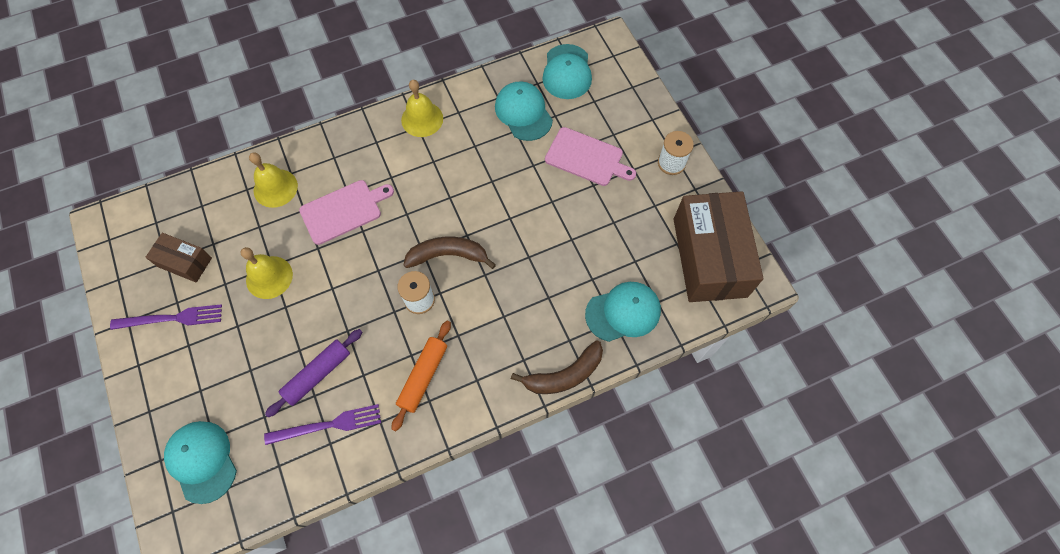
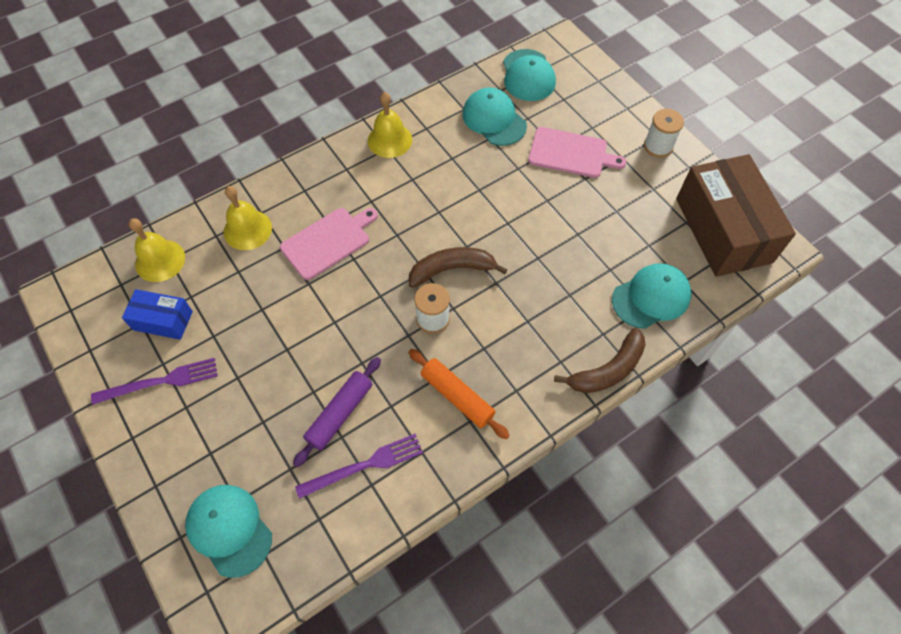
camera: 10 degrees left, 5 degrees down
brown box [145,233,212,283] -> blue box [122,289,193,340]
yellow bell [240,247,293,299] -> yellow bell moved to [129,218,185,282]
orange rolling pin [392,321,451,431] -> orange rolling pin turned 60 degrees counterclockwise [408,349,510,439]

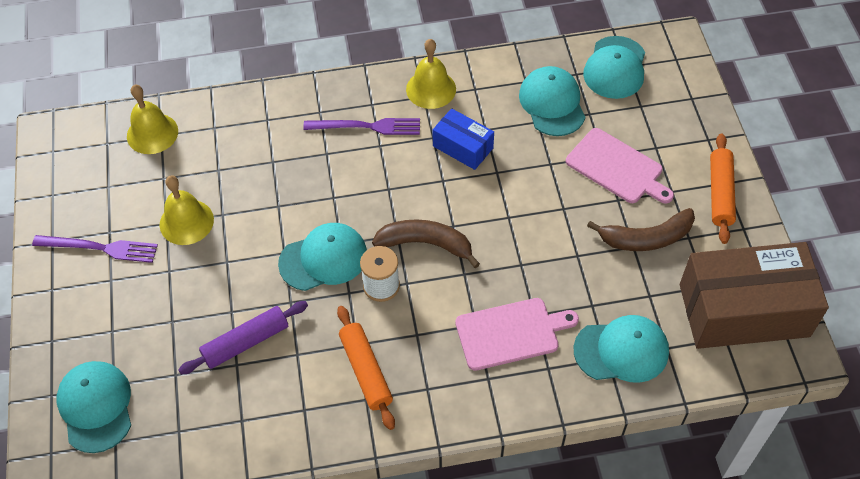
camera: 25 degrees right, 5 degrees down
blue box [122,289,193,340] -> blue box moved to [432,108,494,170]
yellow bell [224,186,272,250] -> yellow bell moved to [160,176,214,245]
pink cutting board [280,208,378,280] -> pink cutting board moved to [455,298,579,371]
purple fork [295,434,423,499] -> purple fork moved to [303,118,420,135]
brown banana [554,328,645,393] -> brown banana moved to [587,208,695,251]
white spool [644,109,684,158] -> orange rolling pin [710,134,736,244]
brown box [676,154,796,277] -> brown box turned 75 degrees clockwise [680,242,829,349]
none -> turquoise cap [278,223,367,291]

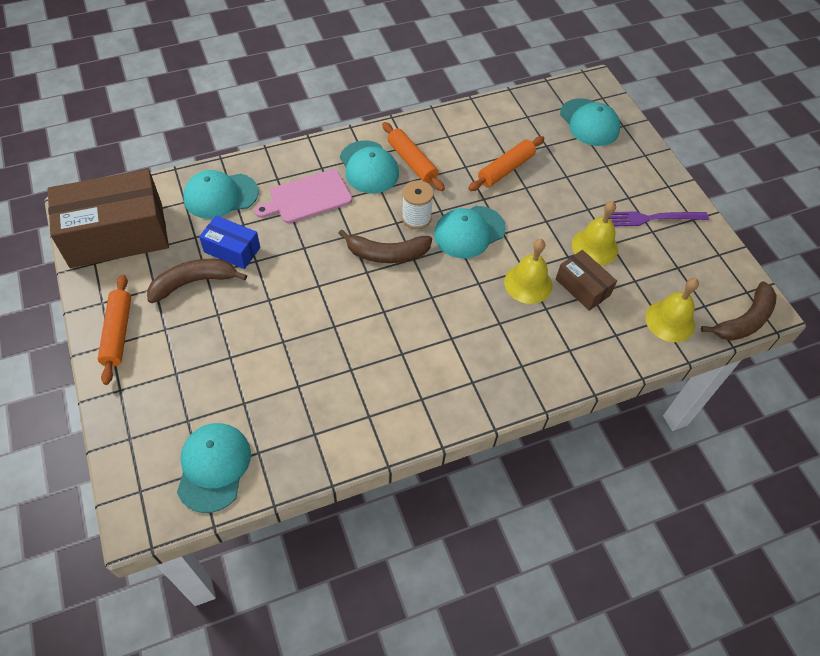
camera: 165 degrees right, 0 degrees up
purple rolling pin [178,301,308,374] -> orange rolling pin [468,136,544,191]
purple fork [303,118,420,135] -> none
yellow bell [406,39,456,109] -> yellow bell moved to [504,239,552,304]
blue box [432,108,494,170] -> blue box moved to [199,216,260,269]
turquoise cap [519,66,585,136] -> turquoise cap moved to [340,141,399,193]
pink cutting board [566,128,674,203] -> none
none -> brown box [556,250,617,311]
none -> brown banana [701,281,777,341]

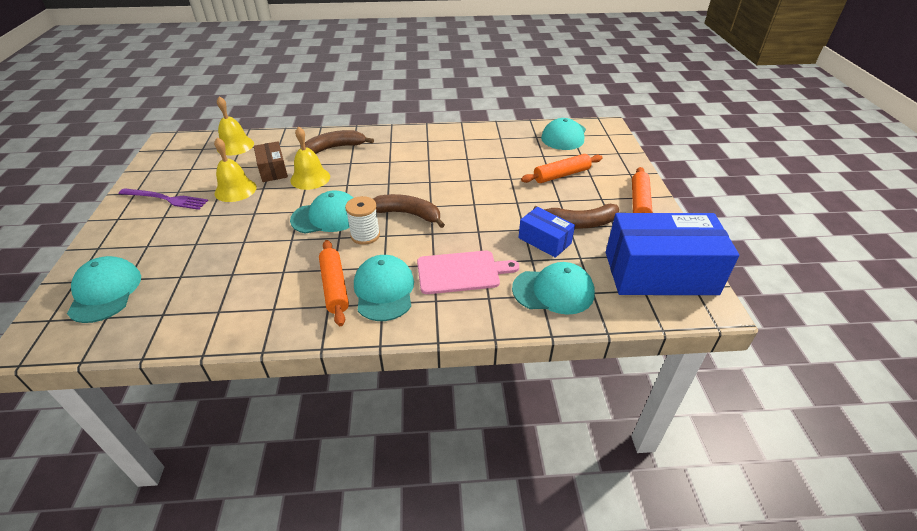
camera: 160 degrees left, 15 degrees down
brown box [48,169,169,268] -> blue box [606,213,740,295]
orange rolling pin [468,136,544,191] -> orange rolling pin moved to [521,154,603,183]
brown banana [701,281,777,341] -> brown banana moved to [305,130,374,154]

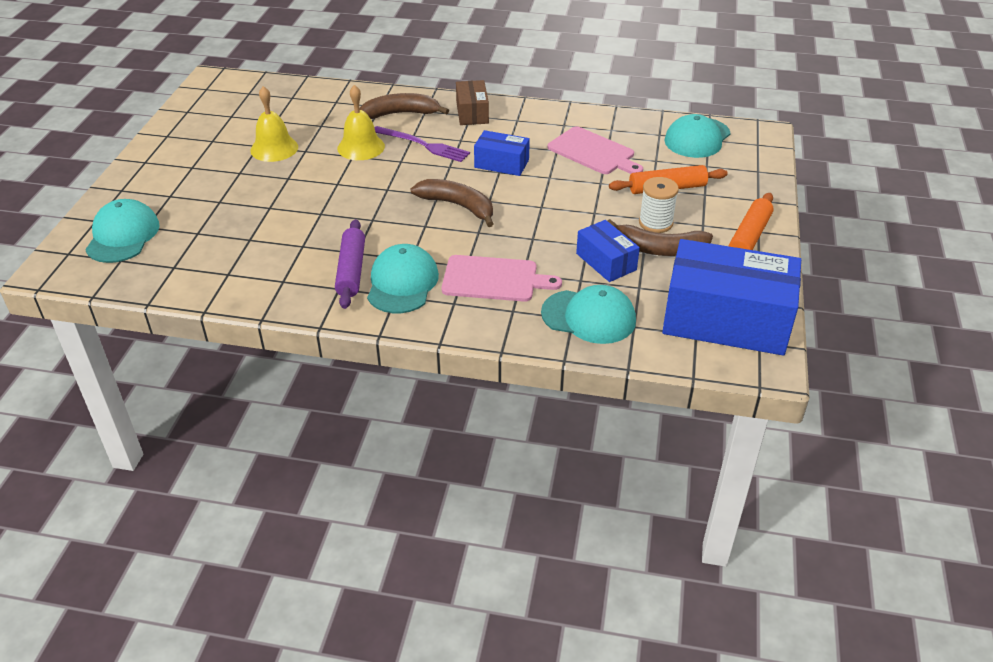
camera: 15 degrees right, 0 degrees up
purple fork [119,188,208,210] -> purple fork moved to [375,126,470,162]
yellow bell [217,96,254,155] -> none
brown box [254,141,288,182] -> brown box moved to [456,80,489,125]
turquoise cap [290,190,353,234] -> none
orange rolling pin [319,240,349,326] -> purple rolling pin [335,219,365,309]
white spool [345,196,380,245] -> white spool moved to [639,177,679,233]
none -> blue box [474,130,530,176]
none -> pink cutting board [547,126,643,174]

